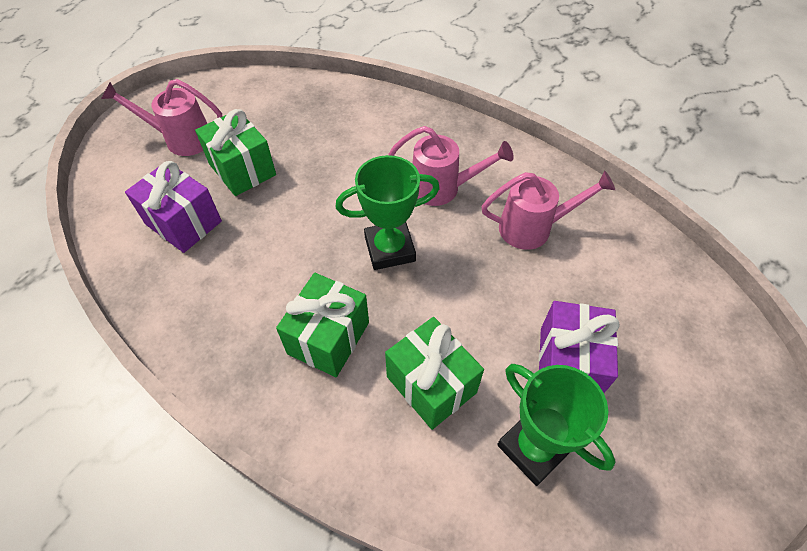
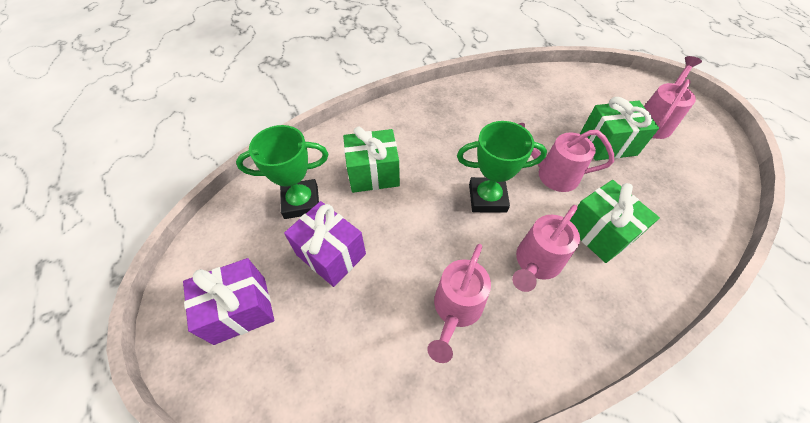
camera: 120 degrees right, 0 degrees up
purple gift [125,161,222,253] -> purple gift moved to [183,258,274,345]
green gift [276,273,369,377] -> green gift moved to [570,180,660,263]
green trophy [336,155,440,270] -> green trophy turned 75 degrees clockwise [457,121,547,213]
none -> pink watering can [519,123,614,192]

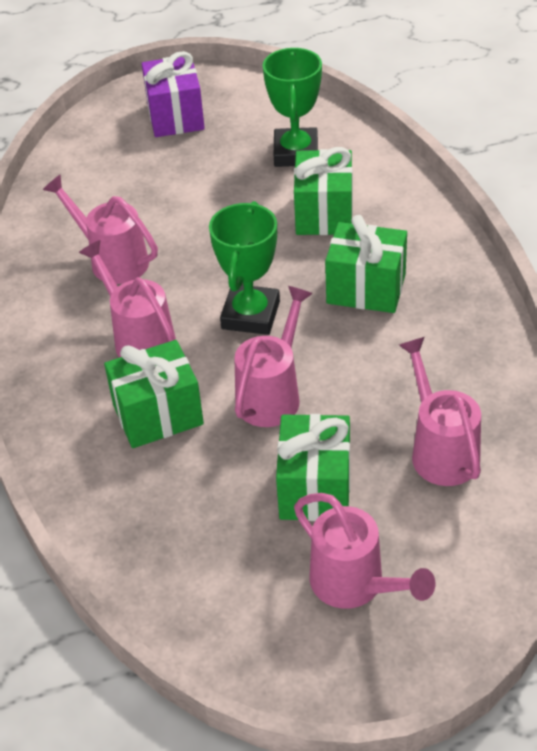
camera: 105 degrees right, 10 degrees down
purple gift [284,201,366,287] -> none
none -> green gift [325,215,407,313]
none -> pink watering can [399,337,481,486]

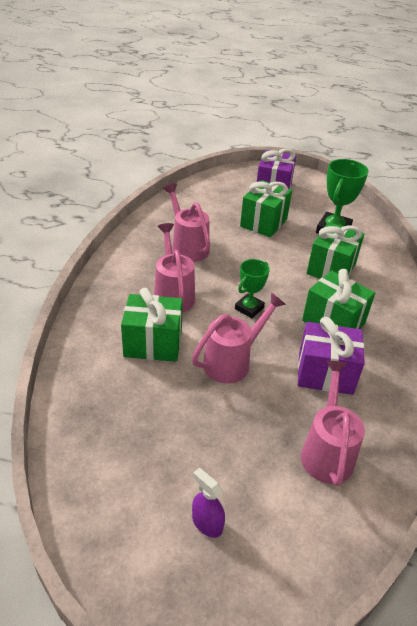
camera: 20 degrees right, 5 degrees down
green trophy [209,201,280,335] -> green trophy [235,259,270,318], size x0.63
green gift [276,414,350,521] -> green gift moved to [240,180,292,237]
pink watering can [294,493,436,609] -> purple spray bottle [192,468,225,538]
none -> purple gift [298,317,365,395]

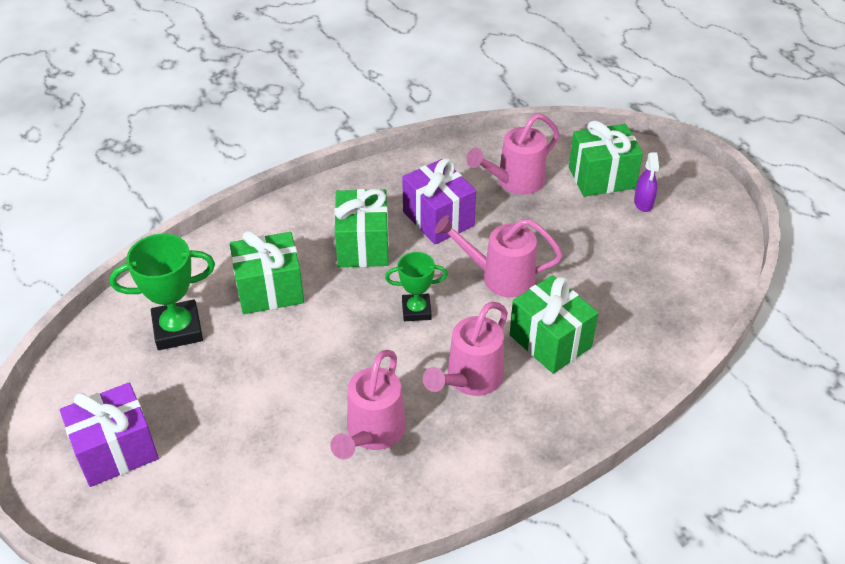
camera: 130 degrees left, 5 degrees up
green gift [240,180,292,237] -> green gift moved to [569,121,643,197]

